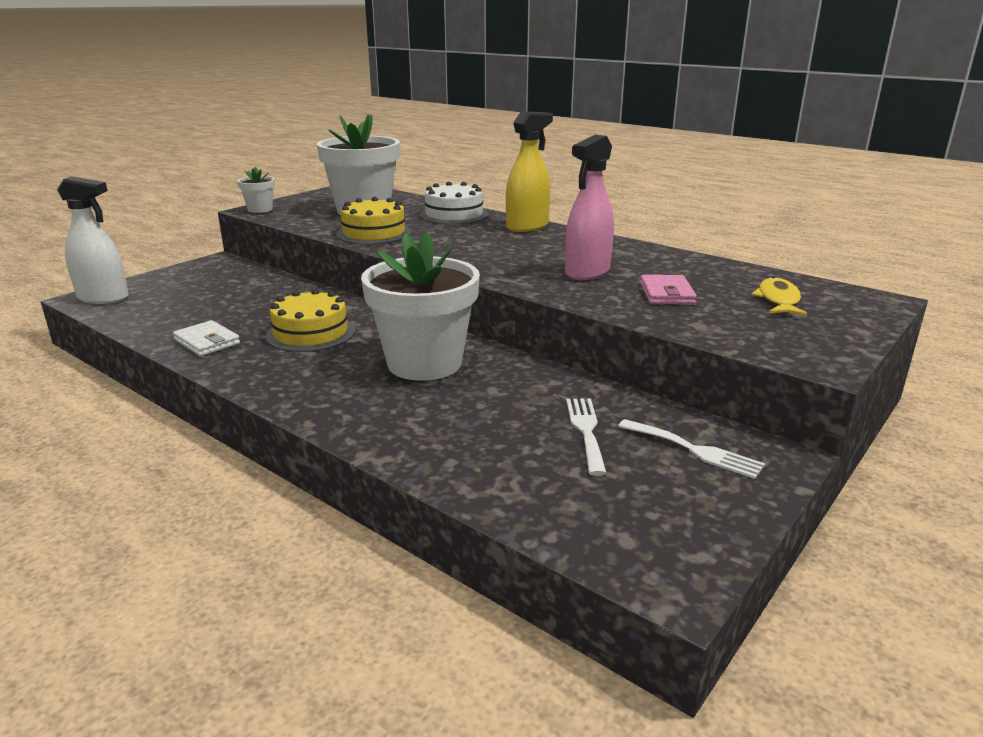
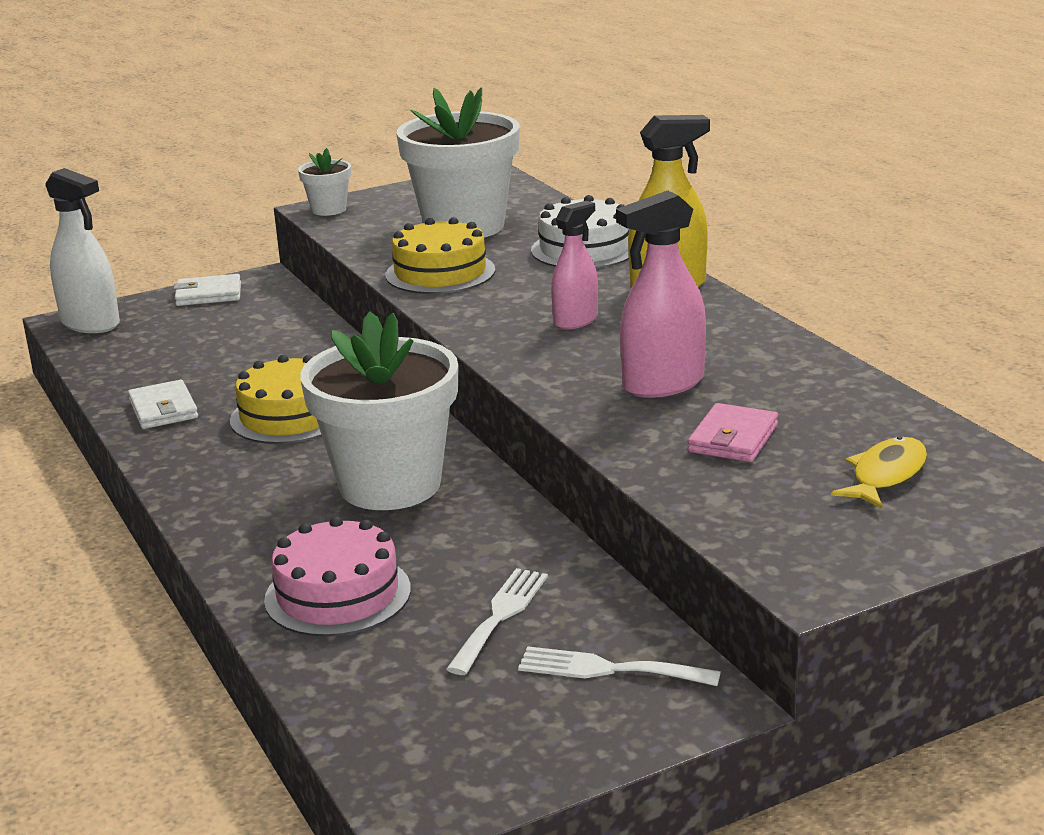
camera: 25 degrees right, 0 degrees up
white fork [618,419,765,479] -> white fork turned 135 degrees clockwise [518,646,721,686]
none -> white wallet [173,274,241,306]
none -> pink cake [264,516,411,637]
none -> pink spray bottle [551,201,598,330]

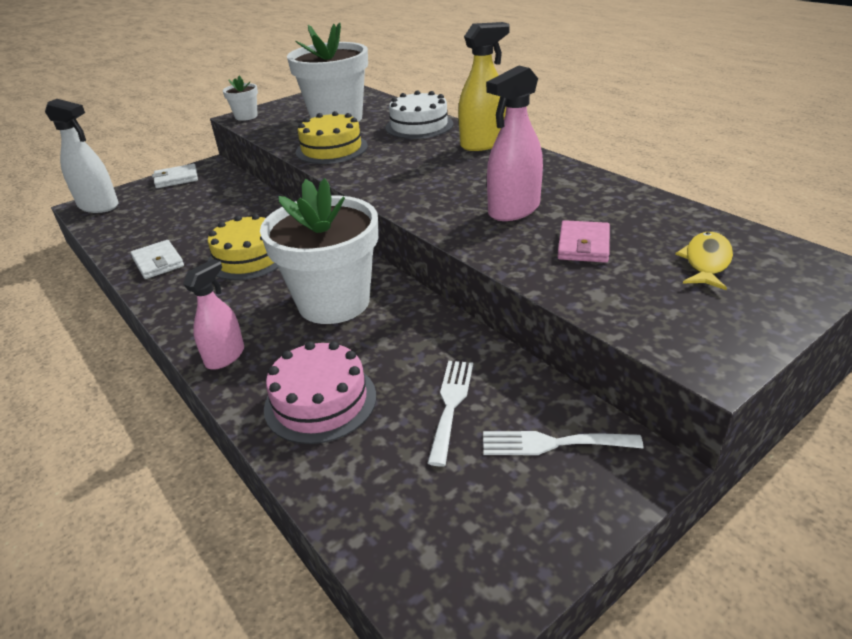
camera: 10 degrees left, 10 degrees up
pink spray bottle [551,201,598,330] -> pink spray bottle moved to [183,259,244,370]

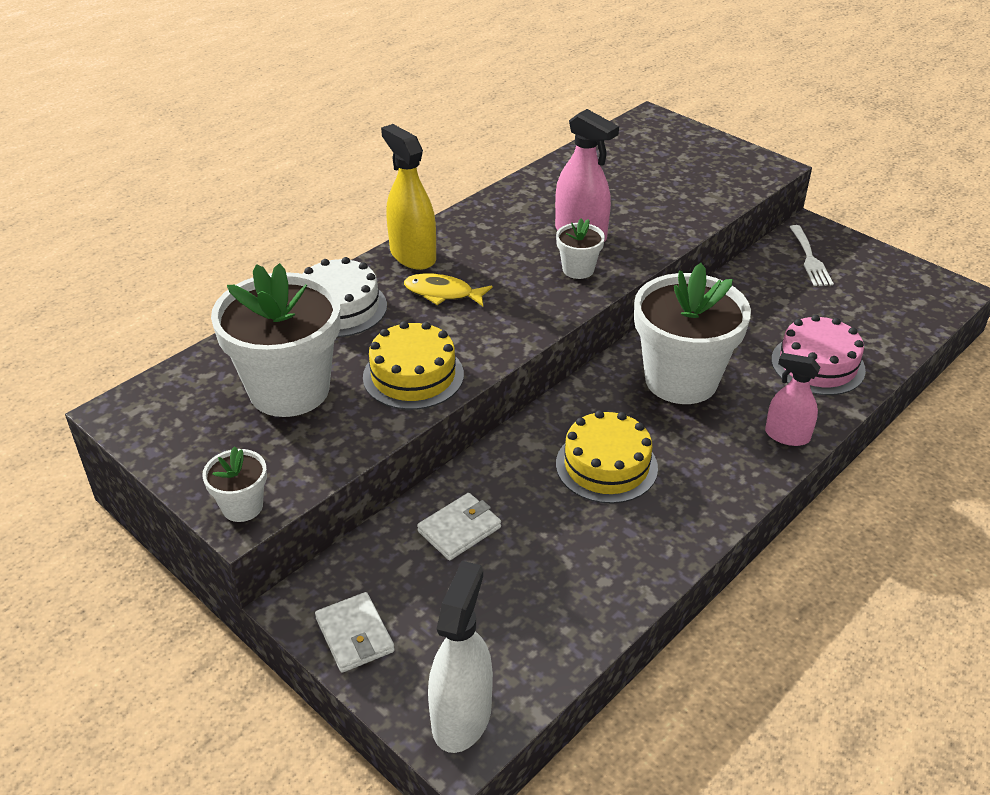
camera: 100 degrees left, 5 degrees up
white wallet [131,240,184,279] -> white wallet moved to [417,493,501,560]
white fork [428,361,473,467] -> none
pink wallet [557,220,610,263] -> none
yellow fish [675,232,733,290] -> yellow fish moved to [404,274,492,306]
none -> white flower pot [556,219,605,279]

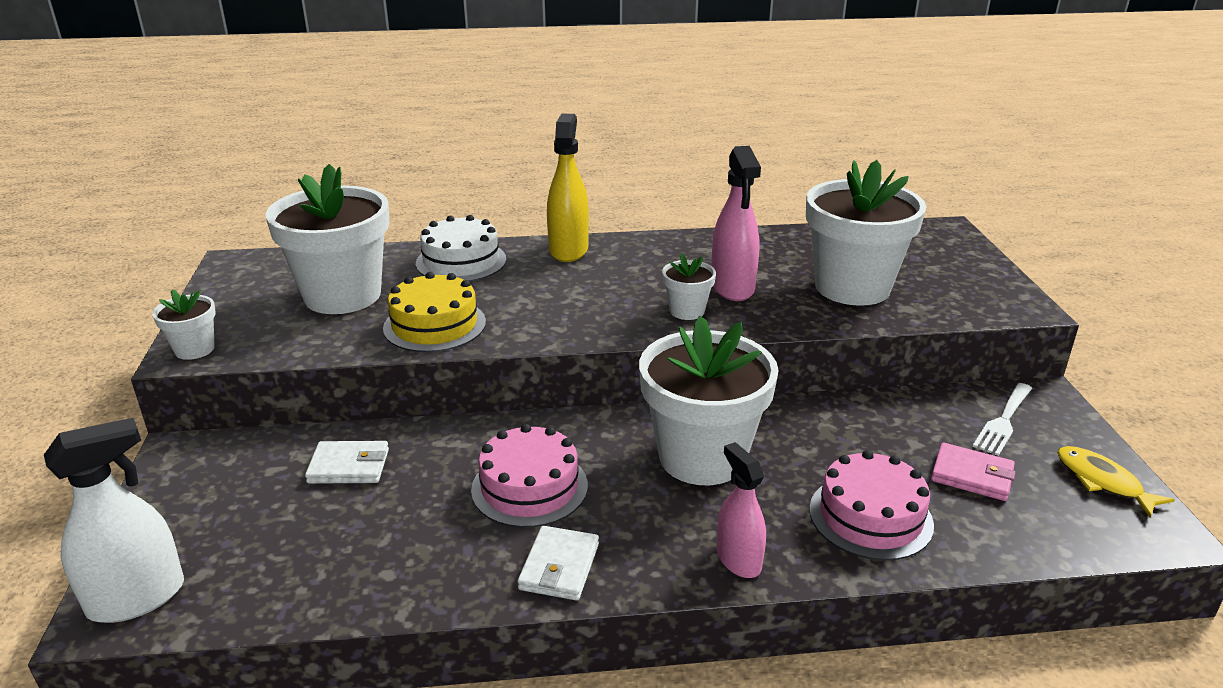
camera: 40 degrees right, 10 degrees down
white wallet [315,592,395,673] -> white wallet moved to [517,526,599,600]
yellow fish [404,274,492,306] -> yellow fish moved to [1057,446,1174,518]
yellow cake [556,410,658,504] -> pink cake [471,424,588,528]
none -> white flower pot [806,160,927,306]
none -> pink wallet [931,443,1016,501]

